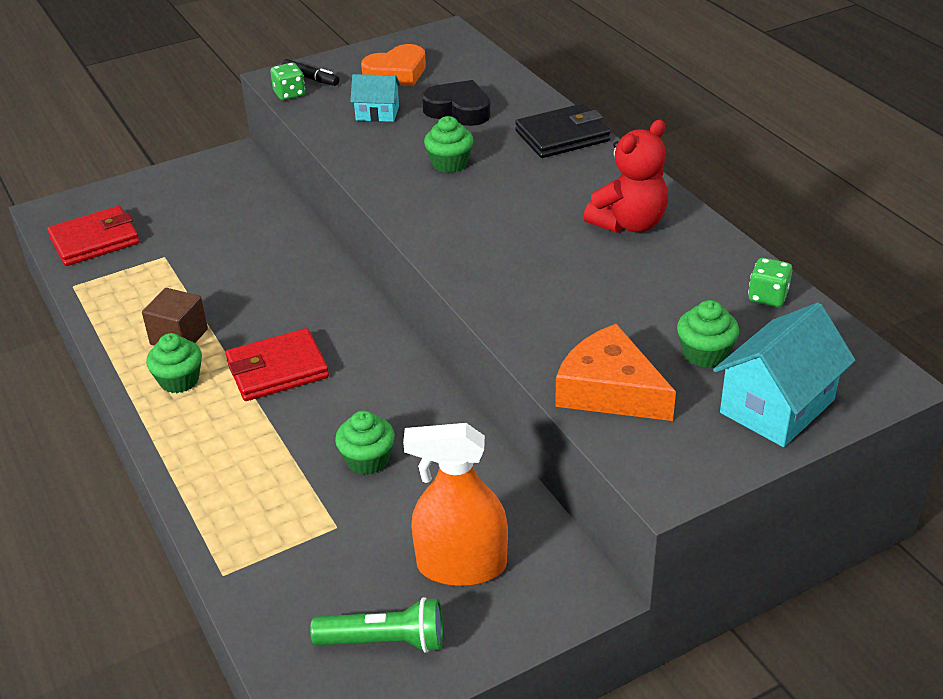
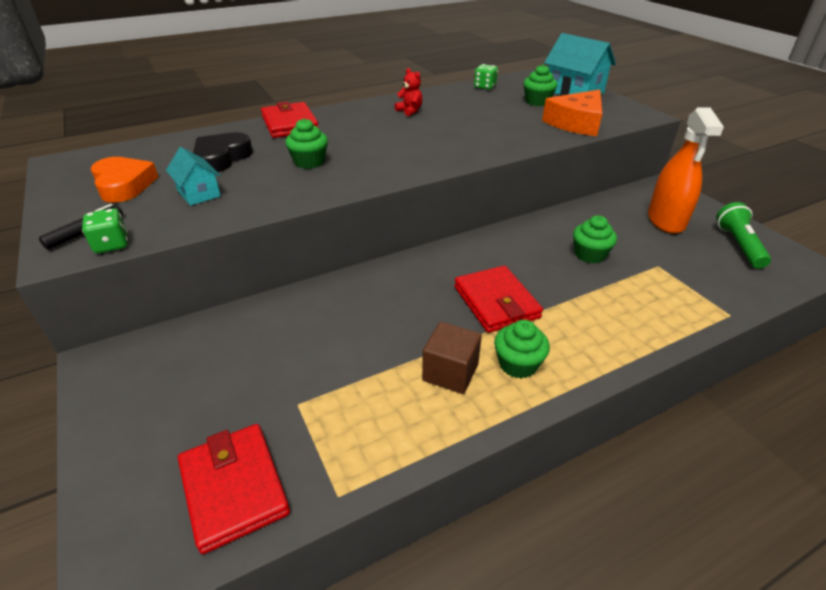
camera: 90 degrees left, 0 degrees up
turquoise house [350,74,401,122] -> turquoise house turned 45 degrees counterclockwise [166,147,221,206]
black wallet [515,104,611,158] -> red wallet [261,101,319,138]
red teddy bear [584,120,668,233] -> red teddy bear [394,68,423,116], size x0.53

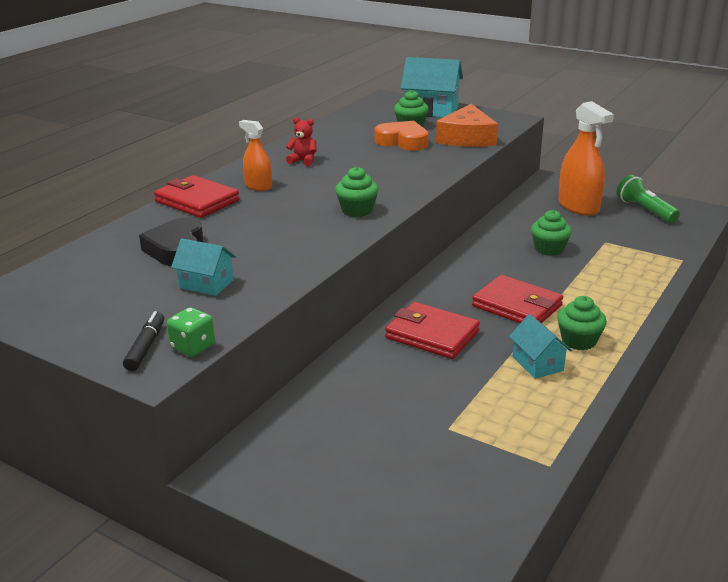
camera: 30 degrees left, 10 degrees down
orange heart [91,157,158,203] -> orange heart moved to [374,121,428,151]
red wallet [178,424,290,554] -> red wallet moved to [385,302,480,359]
green cupcake [285,118,328,169] -> green cupcake moved to [335,167,379,217]
brown cube [422,322,482,394] -> turquoise house [509,314,572,379]
green dice [474,64,498,90] -> none
none -> orange spray bottle [239,120,272,191]

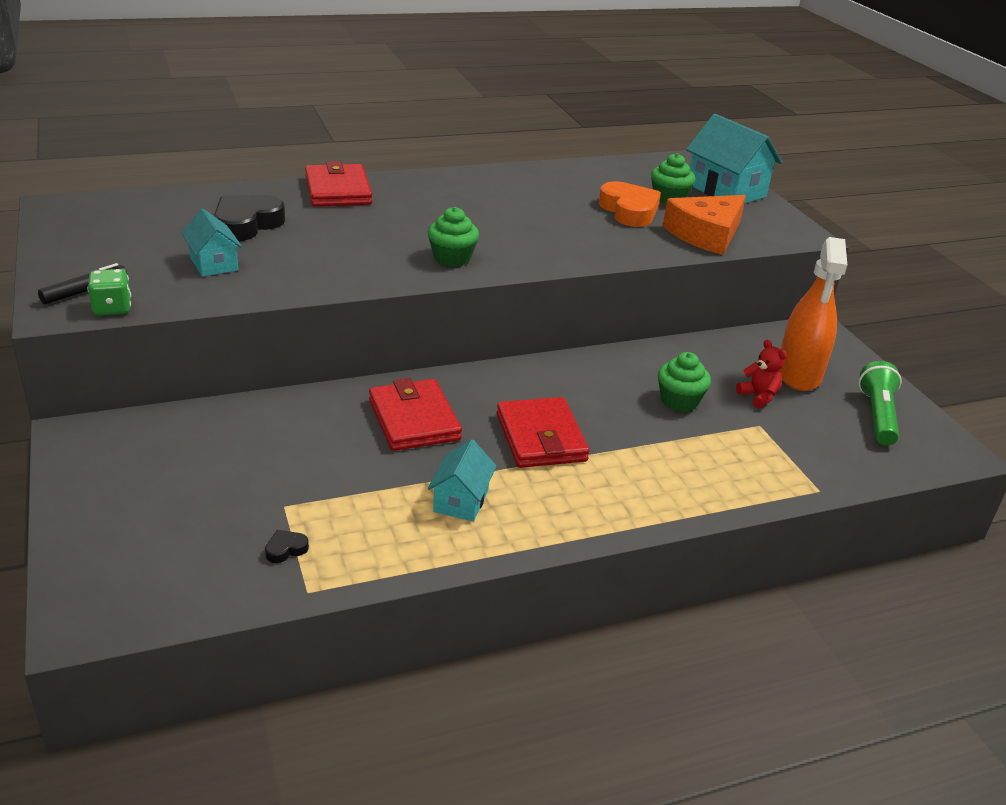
camera: 35 degrees right, 5 degrees up
orange spray bottle [239,120,272,191] -> none
red teddy bear [286,117,317,166] -> red teddy bear moved to [736,340,787,408]
green cupcake [557,296,607,350] -> none
none -> black heart [265,530,309,563]

